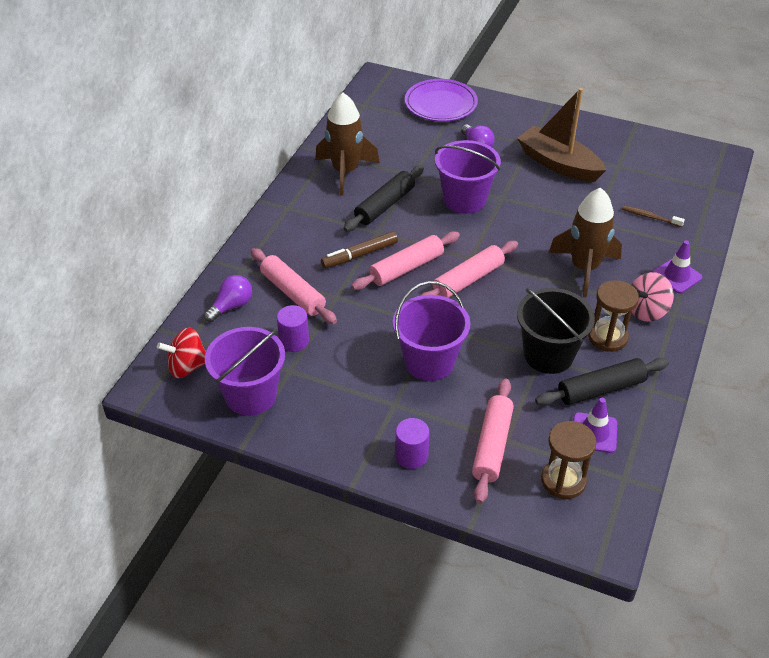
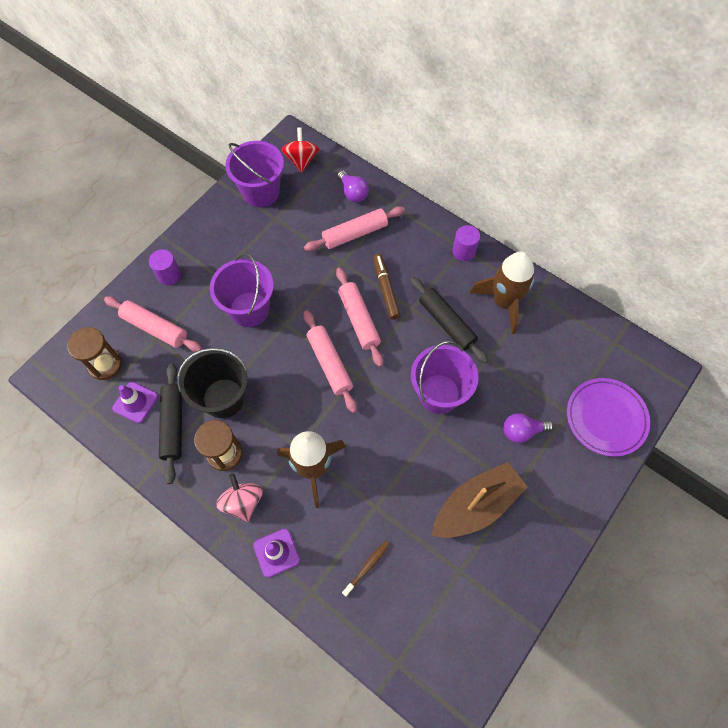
camera: 105 degrees right, 20 degrees up
purple cylinder [277,305,309,352] -> purple cylinder moved to [452,225,480,261]

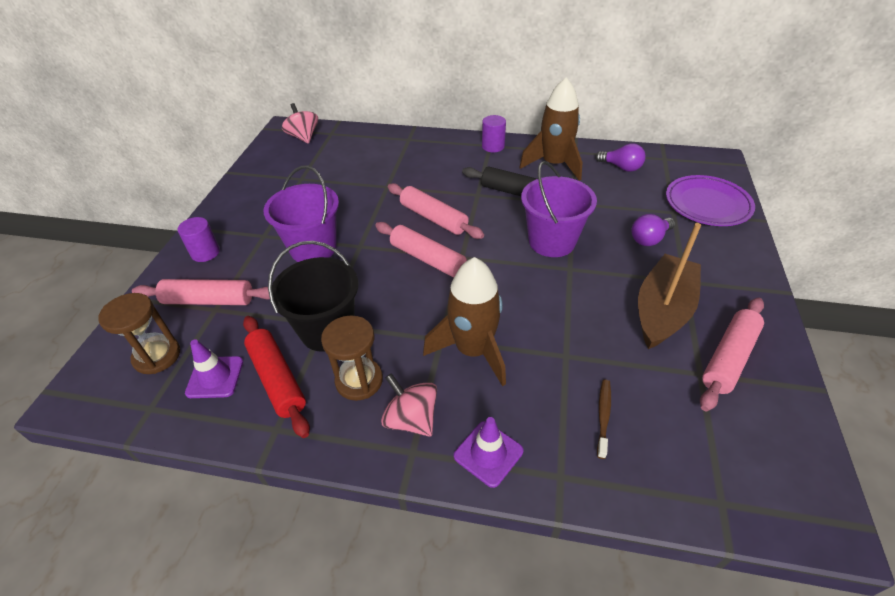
camera: 25 degrees left, 20 degrees down
black rolling pin [159,363,182,484] -> red rolling pin [243,316,310,438]
purple bucket [225,141,284,207] -> none
red spinning top [282,128,319,173] -> pink spinning top [282,103,318,144]
pink rolling pin [304,206,405,251] -> pink rolling pin moved to [700,298,764,411]
purple light bulb [338,170,369,202] -> purple light bulb moved to [595,143,646,172]
brown marker [373,254,400,319] -> none

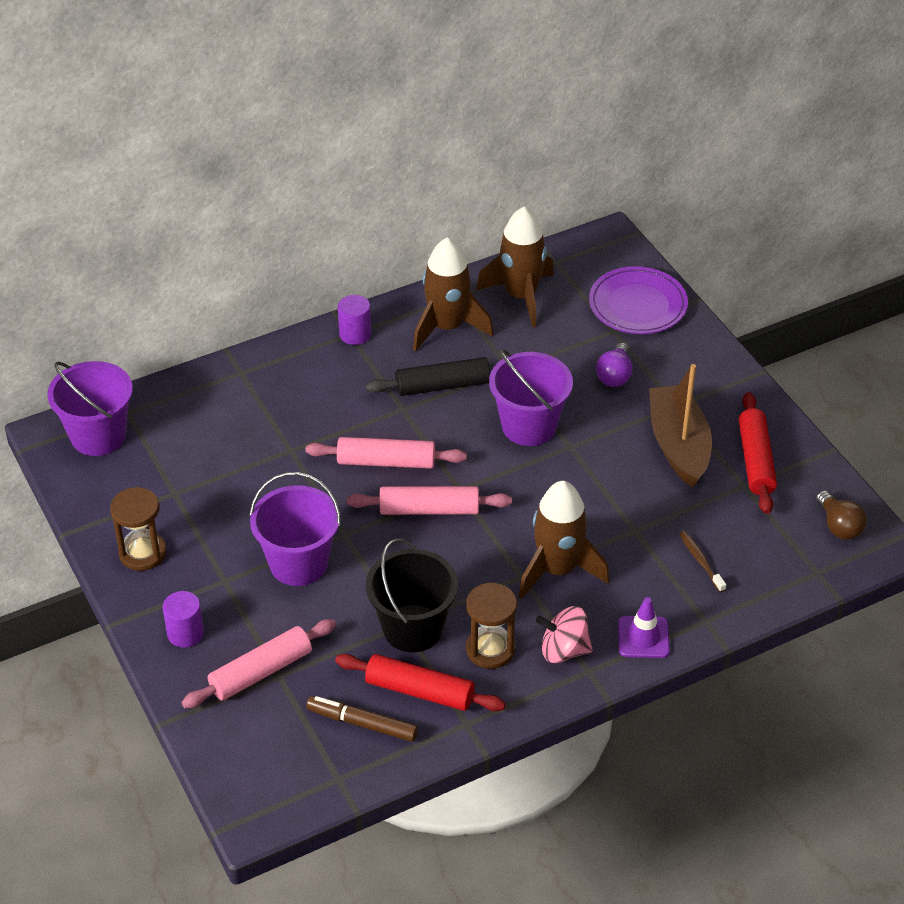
camera: 40 degrees left, 0 degrees up
brown hourglass [98,293,180,374] -> brown hourglass moved to [110,487,167,571]
purple traffic cone [185,339,243,398] -> brown marker [306,696,418,742]
pink spinning top [282,103,318,144] -> purple bucket [48,361,133,456]
purple light bulb [595,143,646,172] -> brown rocket [476,207,554,328]
pink rolling pin [700,298,764,411] -> red rolling pin [739,392,777,514]
none -> brown light bulb [816,490,867,540]

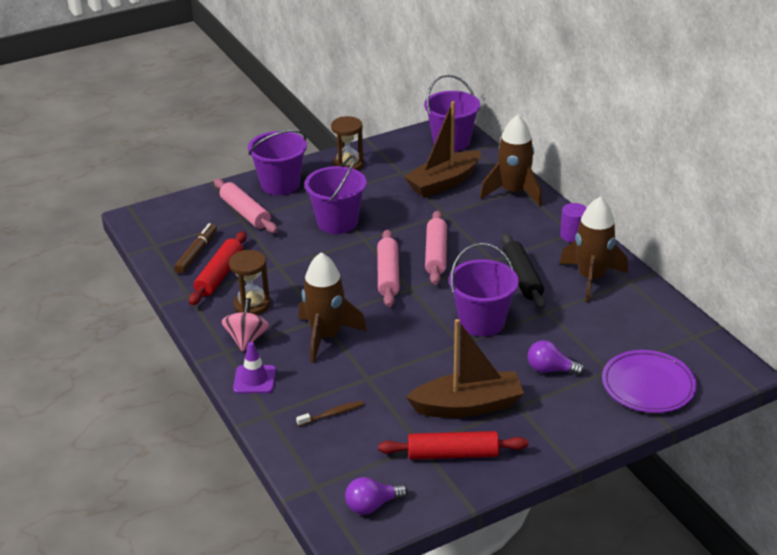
camera: 90 degrees right, 10 degrees down
purple cylinder [163,591,204,648] -> purple bucket [248,130,307,195]
black bucket [366,538,458,652] -> none
brown rocket [476,207,554,328] -> brown rocket moved to [480,115,542,206]
brown light bulb [816,490,867,540] -> purple light bulb [345,477,408,515]
none -> brown boat [404,101,481,198]

